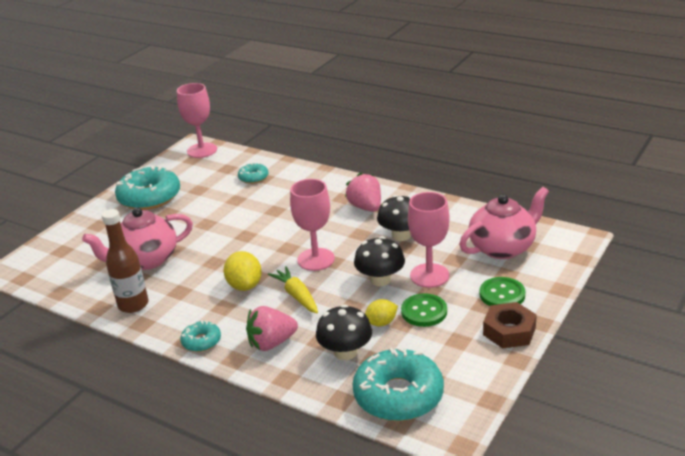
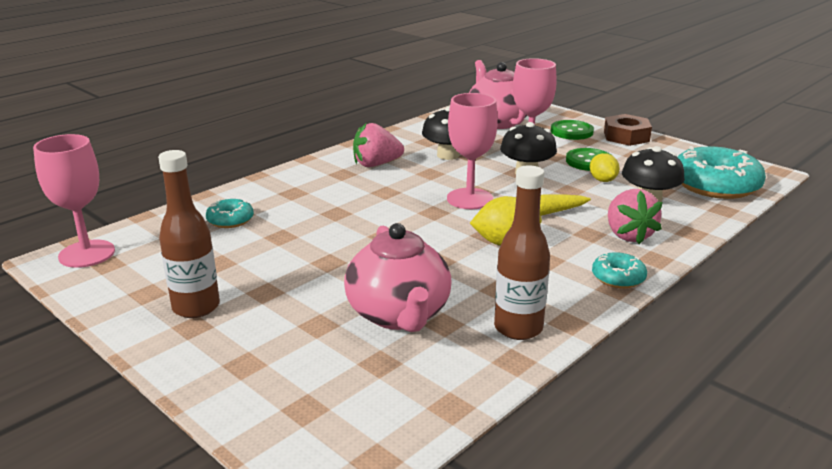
camera: 80 degrees left, 5 degrees down
turquoise donut [115,165,180,210] -> brown bottle [158,150,220,318]

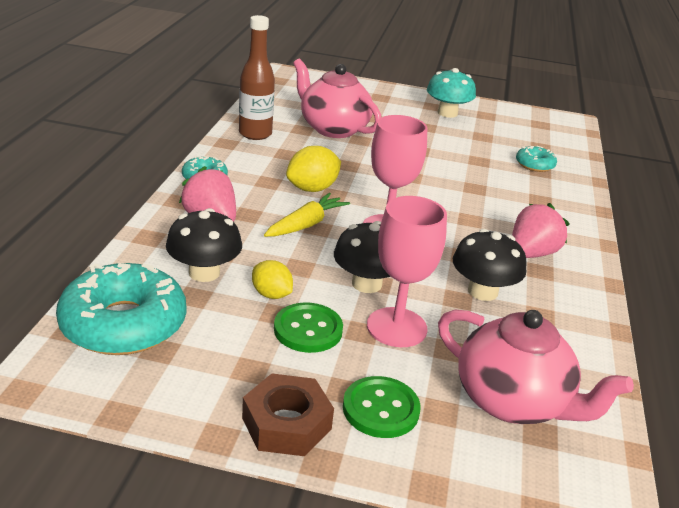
camera: 145 degrees right, 5 degrees up
pink goblet [33,134,115,268] -> none
brown bottle [158,150,220,318] -> turquoise mushroom [427,68,476,118]

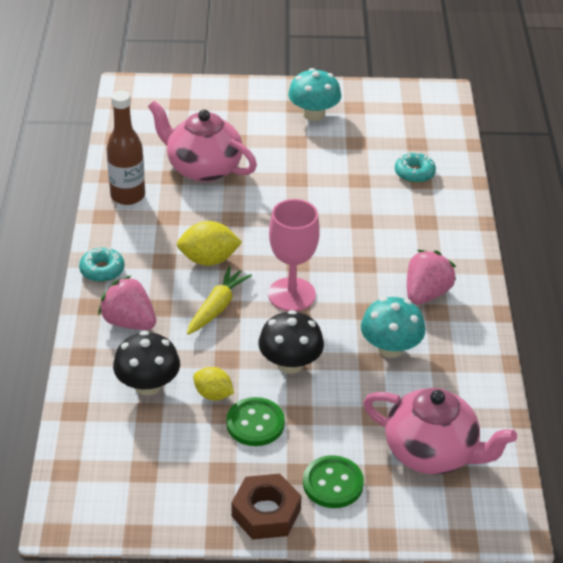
camera: 10 degrees left, 10 degrees up
turquoise donut [56,263,186,355] -> none
yellow lemon [286,146,341,192] -> yellow lemon turned 45 degrees clockwise [177,221,242,266]
pink goblet [367,196,447,347] -> none
black mushroom [453,229,527,301] -> turquoise mushroom [361,297,425,358]

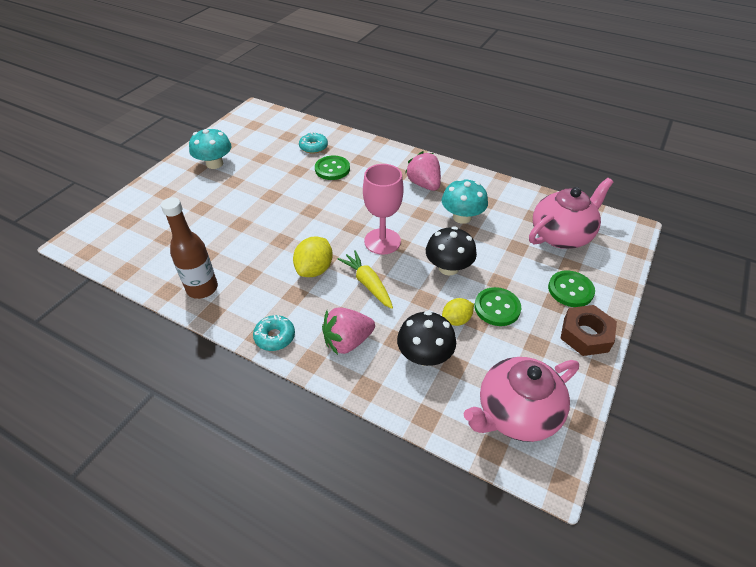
camera: 60 degrees left, 5 degrees up
pink teapot [148,101,257,182] -> pink teapot moved to [464,357,579,442]
none -> green button [315,155,350,180]

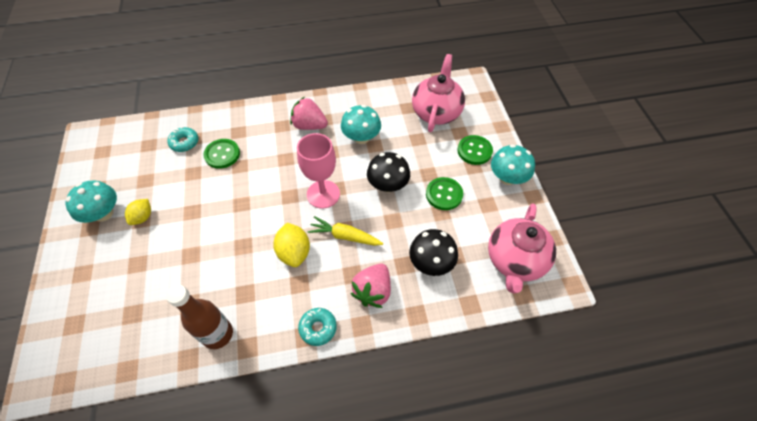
camera: 40 degrees left, 10 degrees up
yellow lemon [442,298,474,326] -> yellow lemon moved to [125,199,151,225]
brown nut [560,305,617,356] -> turquoise mushroom [491,144,535,185]

